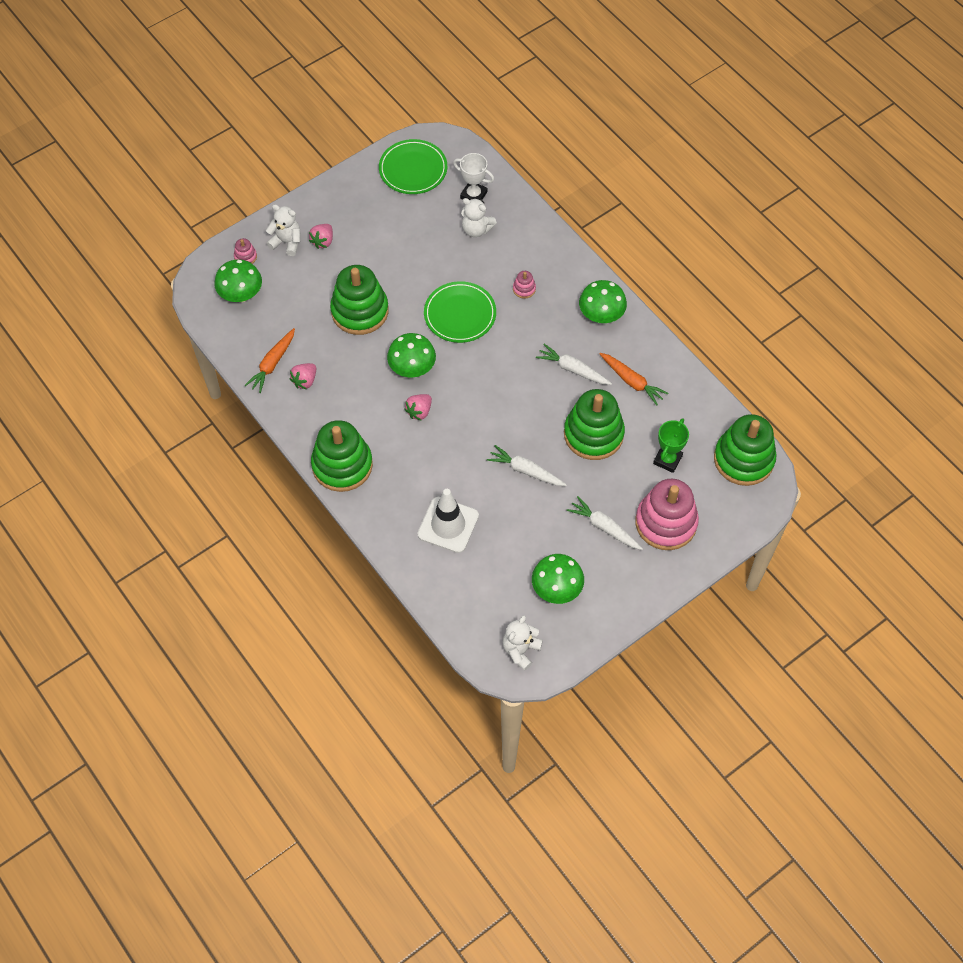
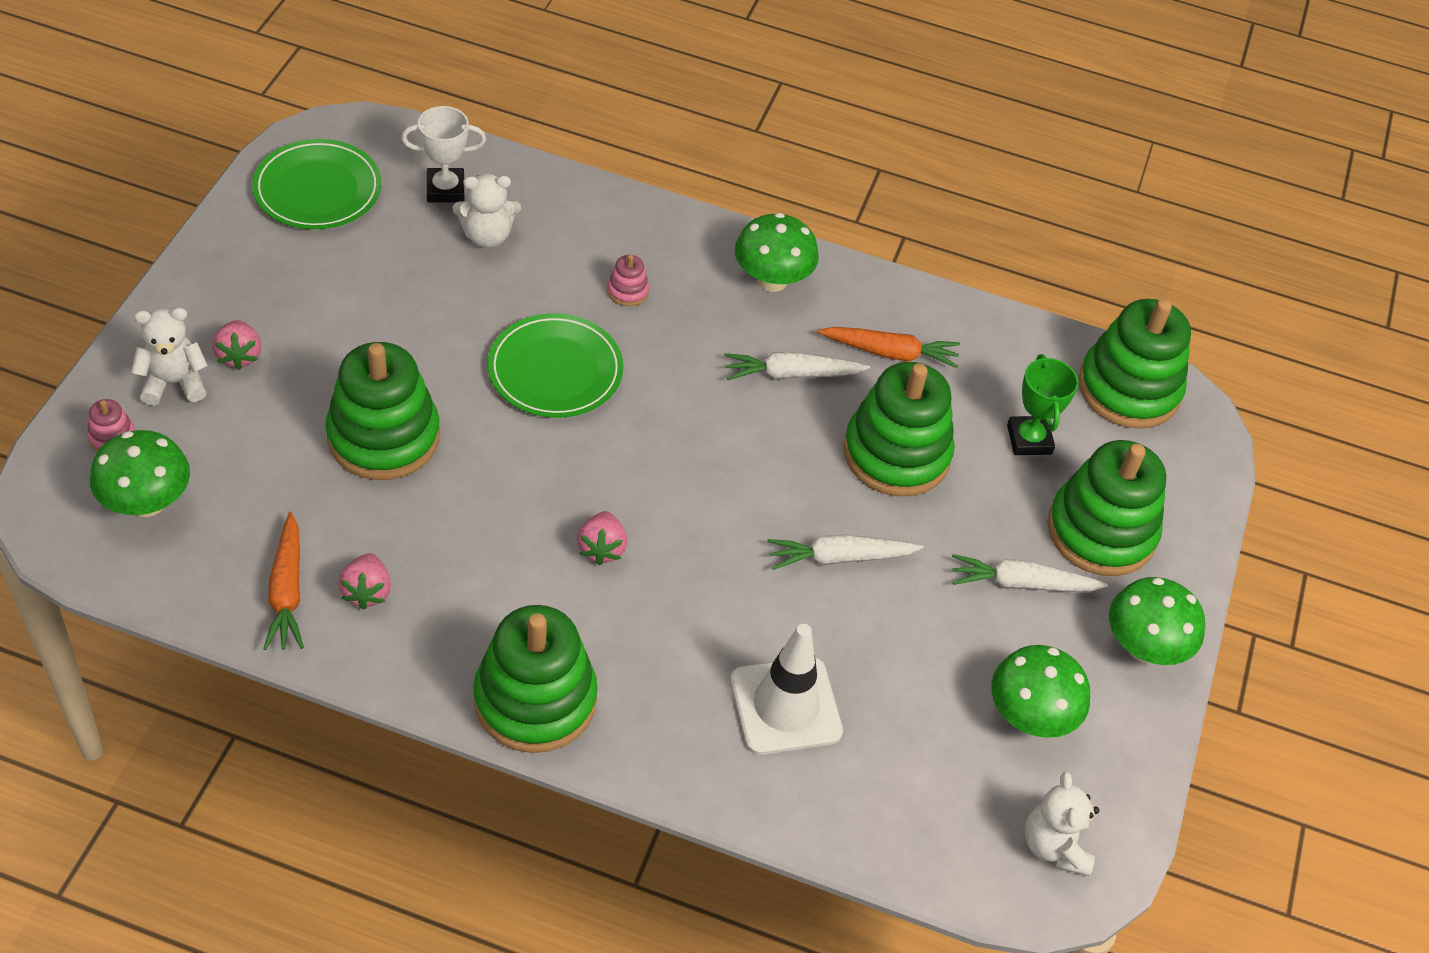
camera: 40 degrees left, 10 degrees down
green mushroom [387,333,436,377] -> green mushroom moved to [1109,577,1205,665]
pink stacking toy [635,479,699,550] -> green stacking toy [1047,440,1166,576]

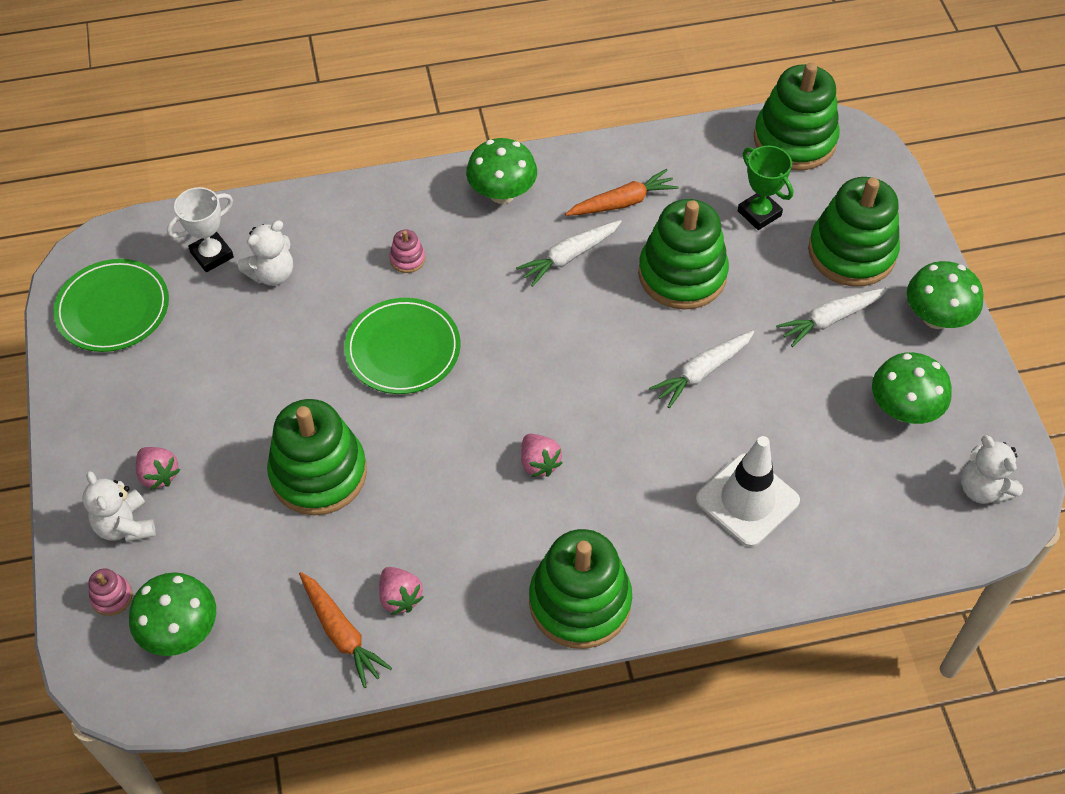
camera: 25 degrees left, 5 degrees up
white teddy bear [131,308,208,406] -> white teddy bear turned 75 degrees counterclockwise [82,471,156,542]

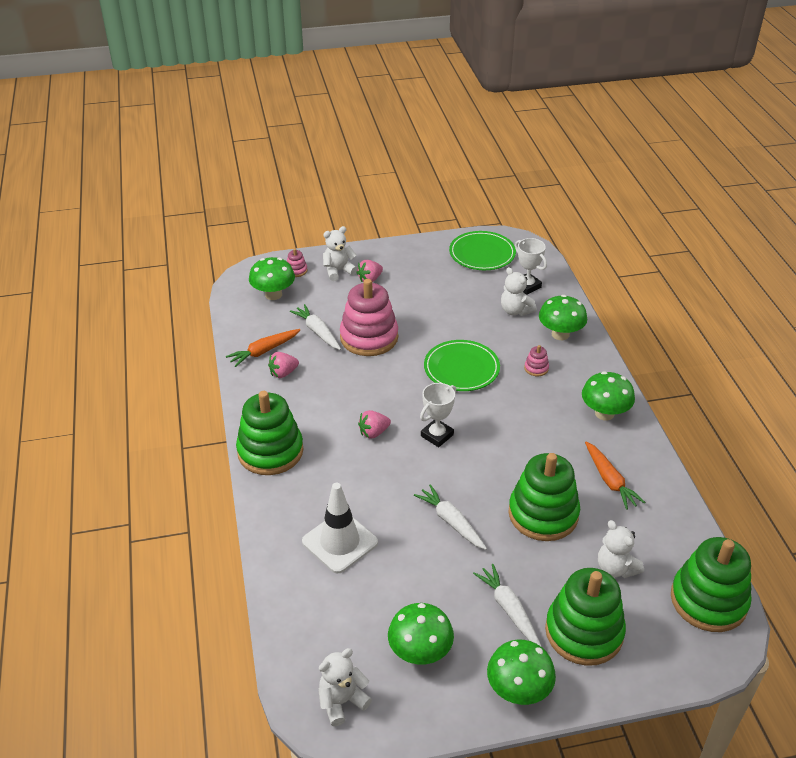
camera: 90 degrees right, 15 degrees down
green stacking toy [267,399,367,515] -> pink stacking toy [340,279,398,356]
white carrot [516,220,622,287] -> white carrot moved to [290,304,341,350]
green trophy [738,146,793,230] -> white teddy bear [598,520,644,578]
none -> white trophy [420,383,456,447]
none -> green mushroom [539,295,587,340]

